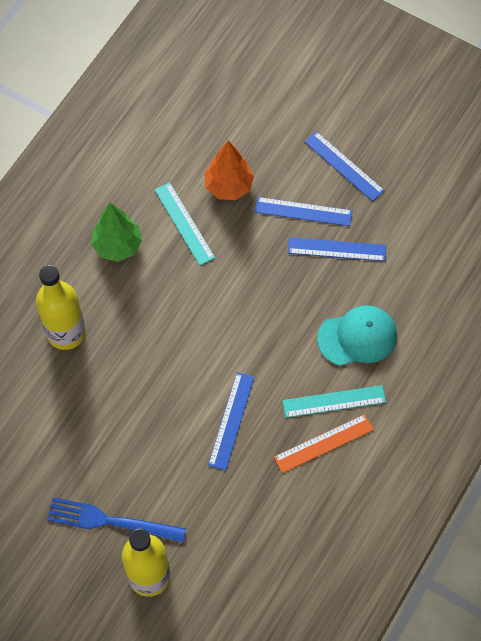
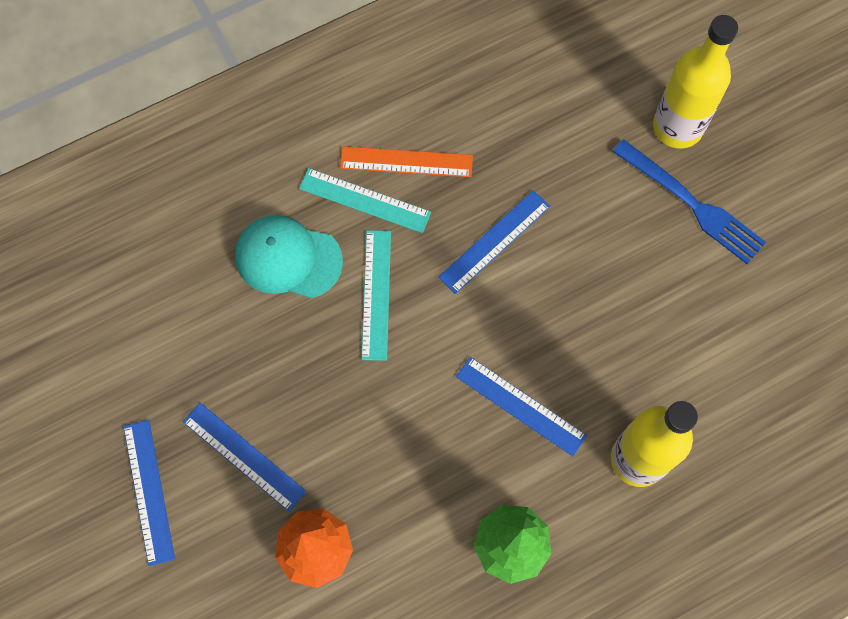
camera: 150 degrees left, 5 degrees up
turquoise ruler [155,182,215,266] -> turquoise ruler moved to [361,230,391,361]
blue ruler [288,237,386,261] -> blue ruler moved to [456,357,587,456]

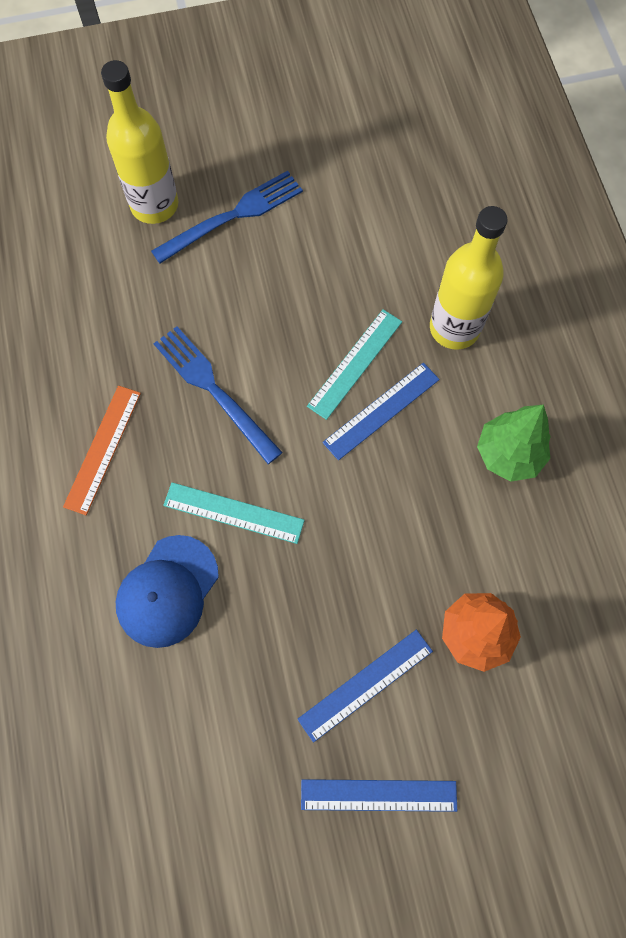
camera: 75 degrees left, 0 degrees up
turquoise cap [235,215,343,298] -> blue cap [116,535,219,648]
turquoise ruler [299,168,431,233] -> turquoise ruler moved to [307,309,402,420]
blue ruler [438,190,550,294] -> blue fork [153,326,283,464]

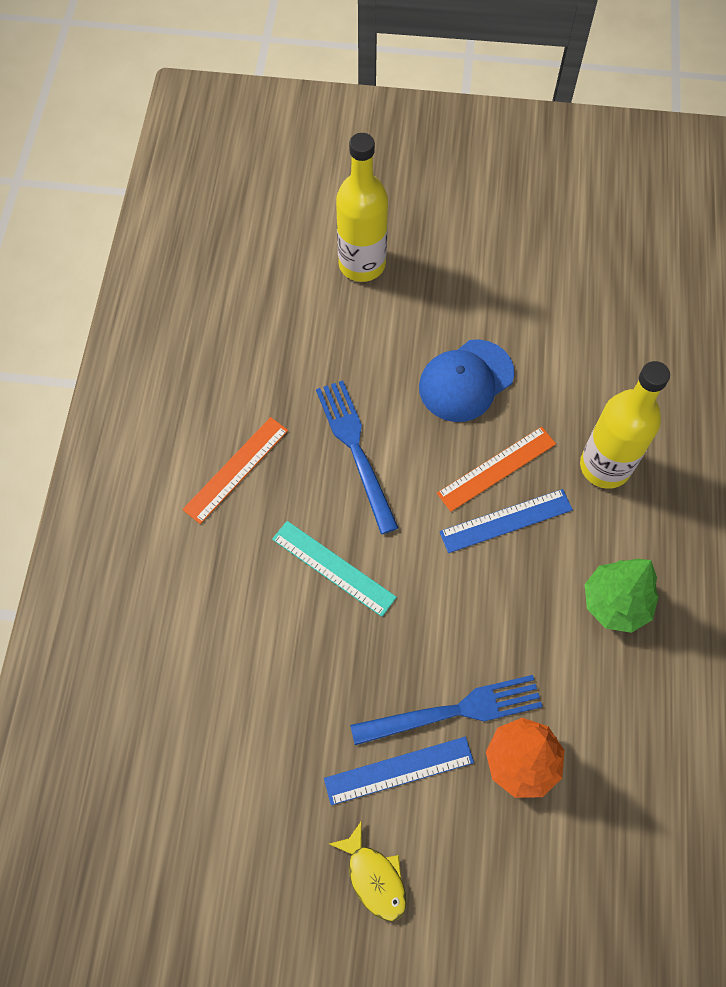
camera: 20 degrees right, 5 degrees down
blue cap [116,535,219,648] -> blue cap moved to [419,339,514,422]
blue fork [151,171,303,264] -> blue fork moved to [350,675,543,745]
blue ruler [301,779,457,812] -> yellow fish [329,822,406,921]
turquoise ruler [307,309,402,420] -> orange ruler [437,426,556,512]

